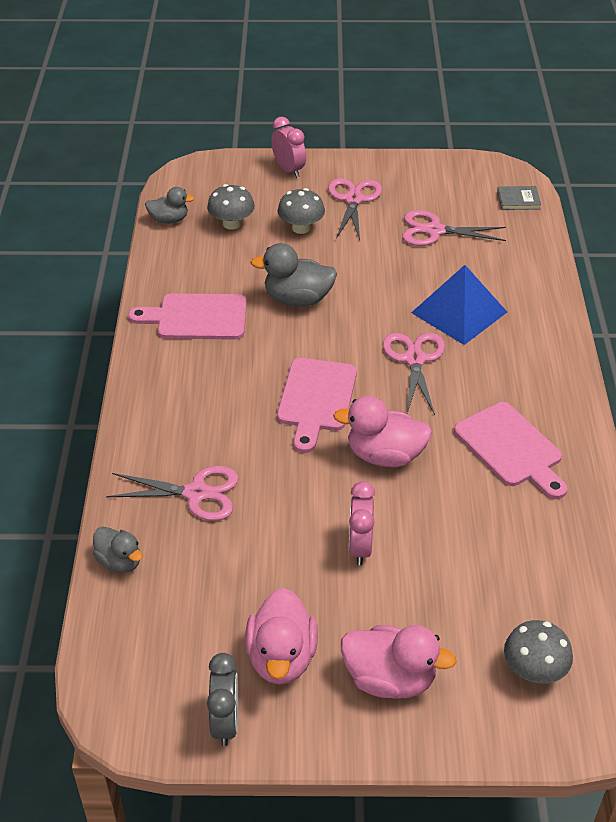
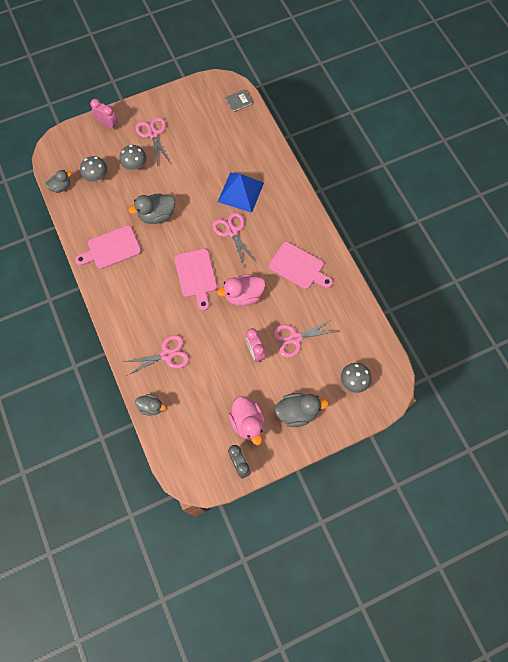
camera: 25 degrees left, 25 degrees up
pink duck [341,625,456,699] -> grey duck [275,393,329,427]
pink scissors [402,210,506,246] -> pink scissors moved to [273,319,338,357]

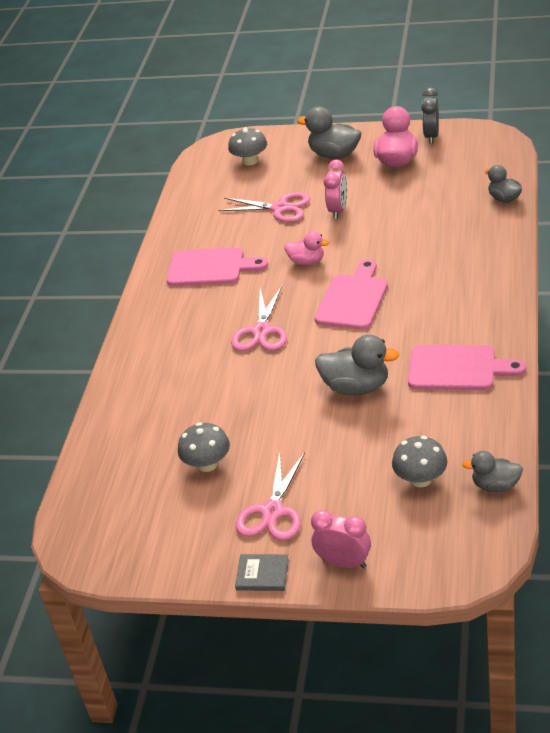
camera: 140 degrees left, 30 degrees down
pink clock [90,99,118,130] -> pink clock turned 135 degrees clockwise [311,510,371,568]
grey mushroom [120,145,147,170] -> grey mushroom moved to [178,422,230,472]
pink scissors [123,335,189,376] -> none
pink duck [217,274,265,306] -> pink duck [284,231,329,265], size x0.63
blue pyramid [218,172,264,213] -> none
grey book [225,89,253,112] -> grey book moved to [235,554,289,591]
pink cutting board [269,242,333,289] -> pink cutting board turned 120 degrees clockwise [166,247,268,286]

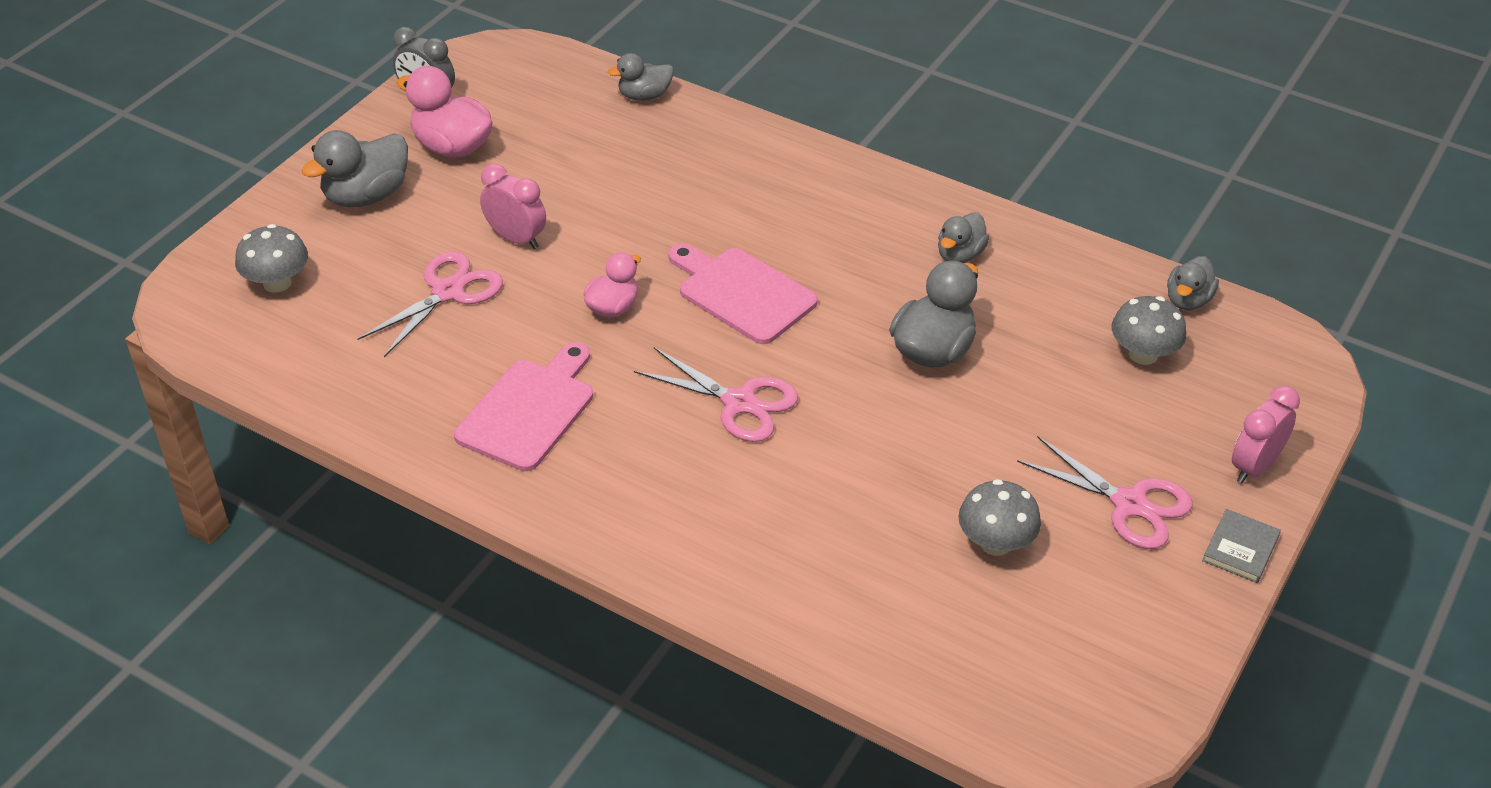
camera: 75 degrees left, 5 degrees up
pink cutting board [408,345,526,390] -> grey duck [938,212,989,263]

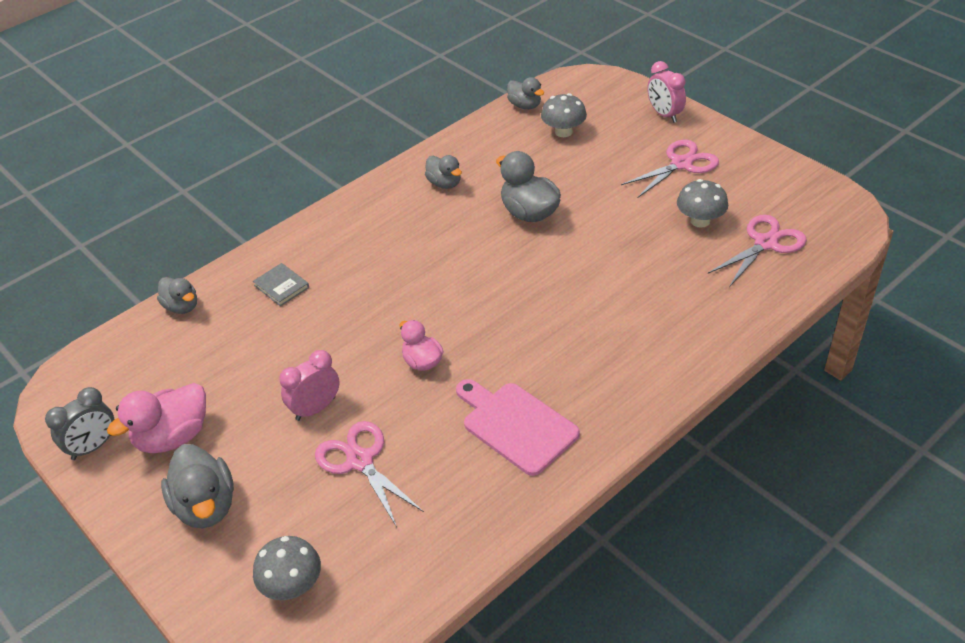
camera: 70 degrees left, 0 degrees up
grey duck [608,53,674,101] -> grey duck turned 45 degrees counterclockwise [157,277,197,314]
pink scissors [634,347,798,442] -> pink scissors moved to [708,215,807,287]
pink cutting board [668,243,818,344] -> none
grey book [1202,509,1281,583] -> grey book moved to [253,263,309,306]

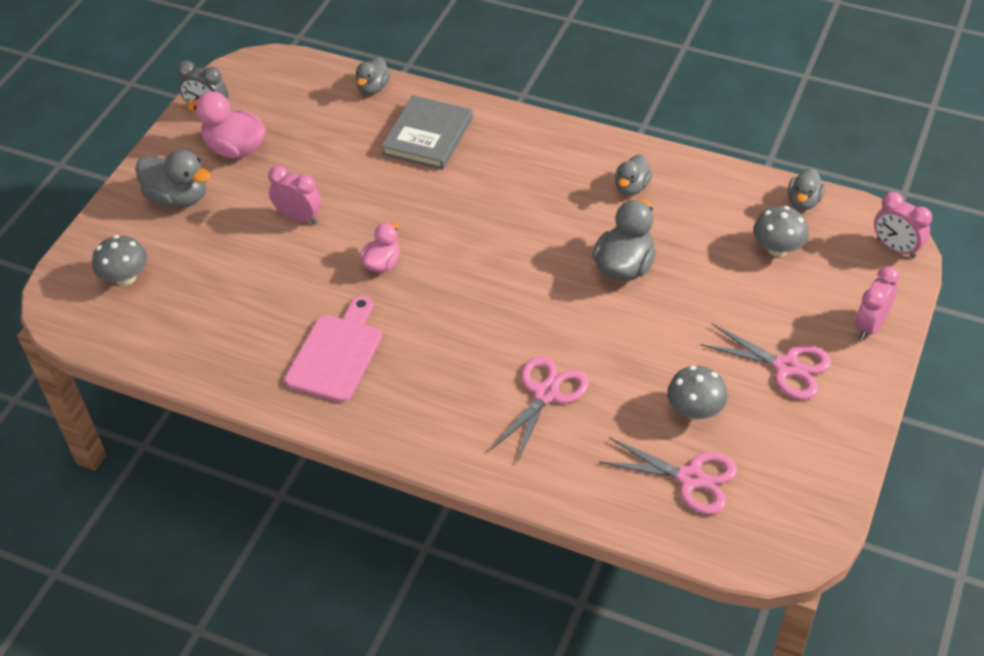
camera: 65 degrees right, 5 degrees up
grey duck [161,444,234,528] -> grey duck turned 105 degrees counterclockwise [135,149,211,208]
grey book [253,263,309,306] -> grey book [381,95,473,170], size x1.87
pink scissors [315,421,424,527] -> pink scissors moved to [490,356,589,462]
none -> pink clock [874,192,932,258]

